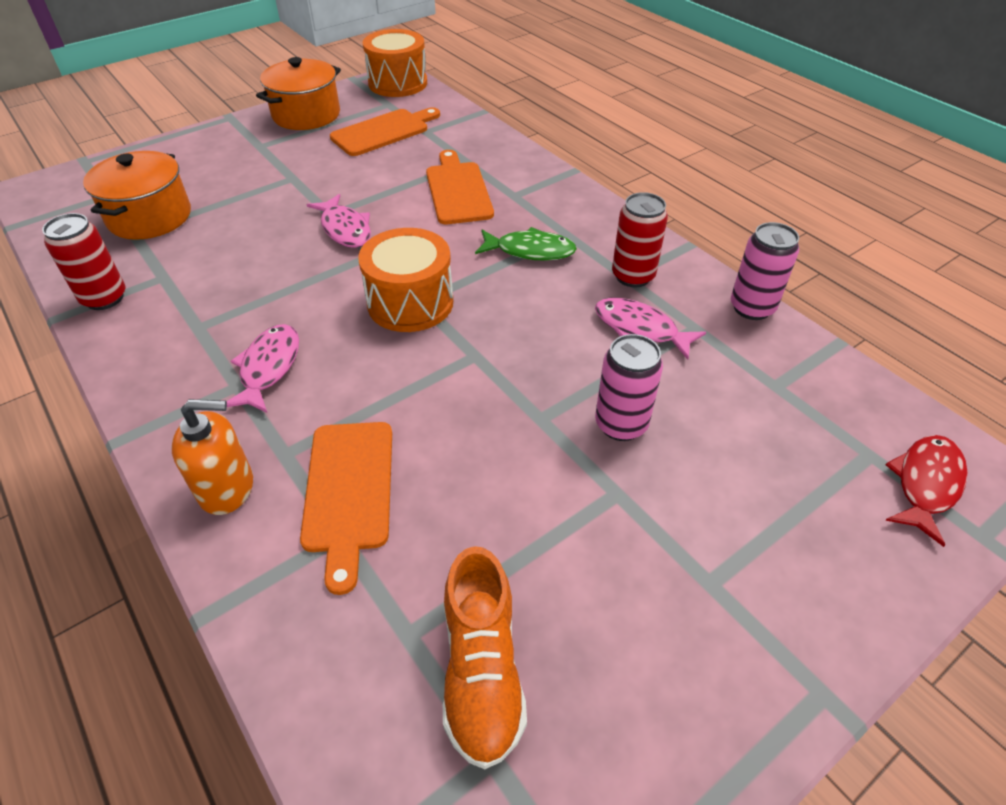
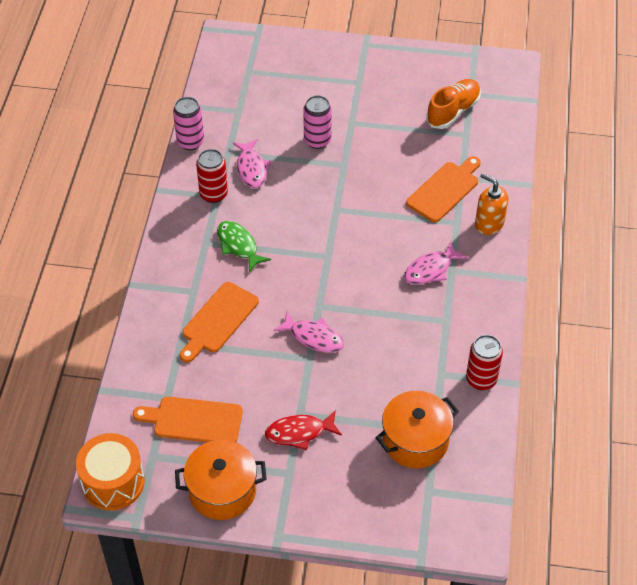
camera: 135 degrees left, 5 degrees up
pink fish [307,194,371,248] -> pink fish turned 105 degrees clockwise [273,311,344,353]
orange drum [358,228,453,332] -> none
red fish [885,435,967,547] -> red fish moved to [265,410,342,450]

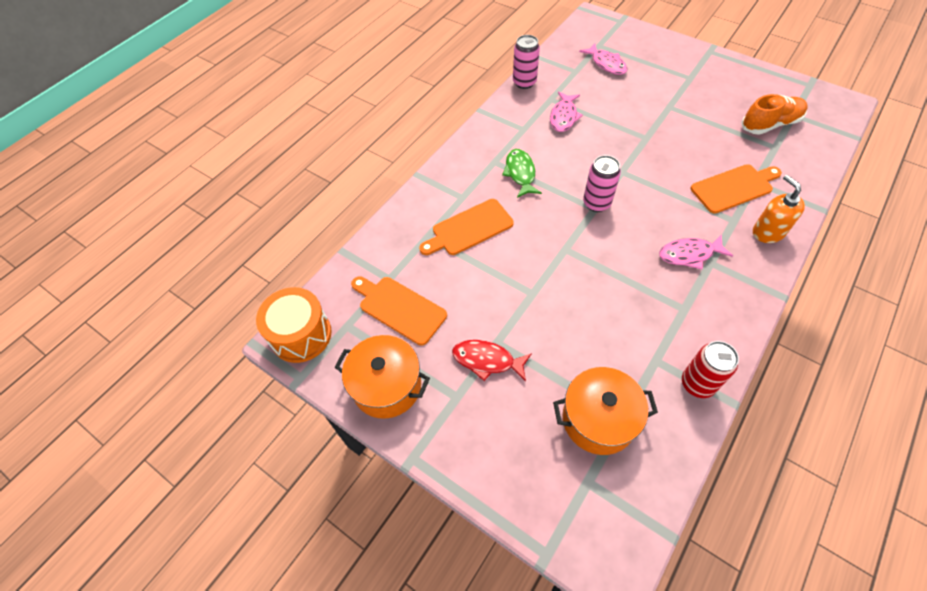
camera: 30 degrees right, 5 degrees up
red can [196,149,228,203] -> none
pink fish [273,311,344,353] -> pink fish moved to [579,43,627,75]
pink can [303,95,332,149] -> pink can moved to [583,155,621,212]

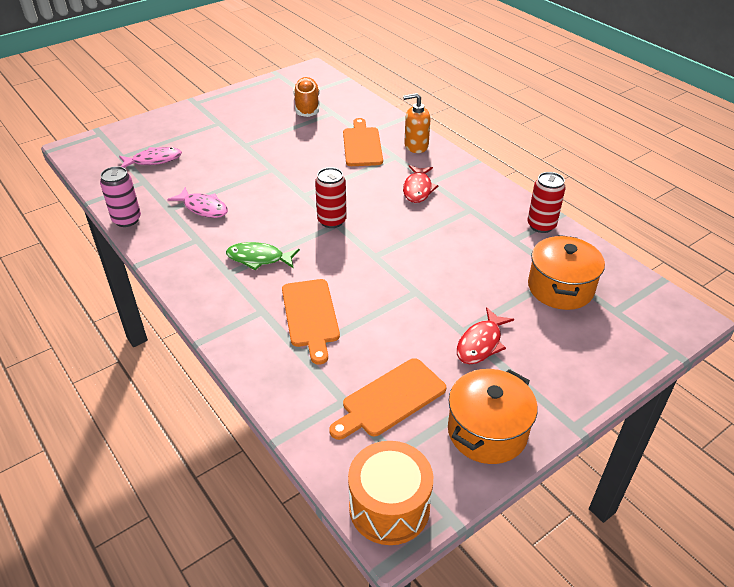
camera: 75 degrees left, 15 degrees down
pink can [583,155,621,212] -> red can [315,167,347,228]
pink fish [659,234,733,269] -> red fish [403,165,438,203]

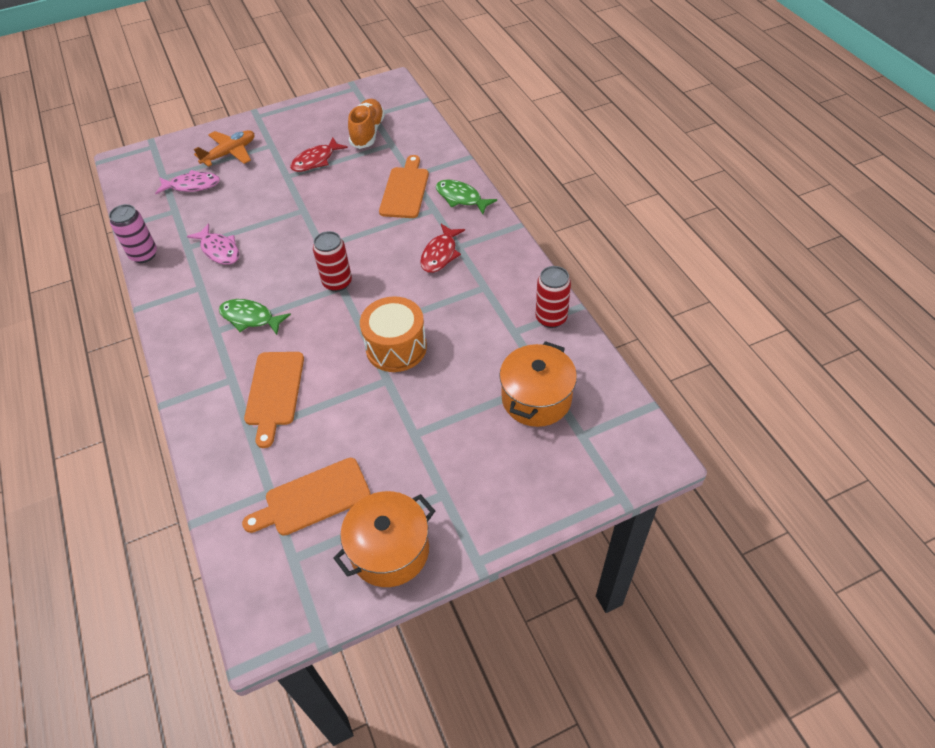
camera: 15 degrees right, 10 degrees up
orange drum [348,441,433,545] -> orange drum moved to [360,296,427,372]
orange soap dispenser [403,93,431,153] -> green fish [436,180,497,214]
red fish [457,307,514,364] -> red fish moved to [290,137,348,172]
none -> orange plane [194,130,254,167]

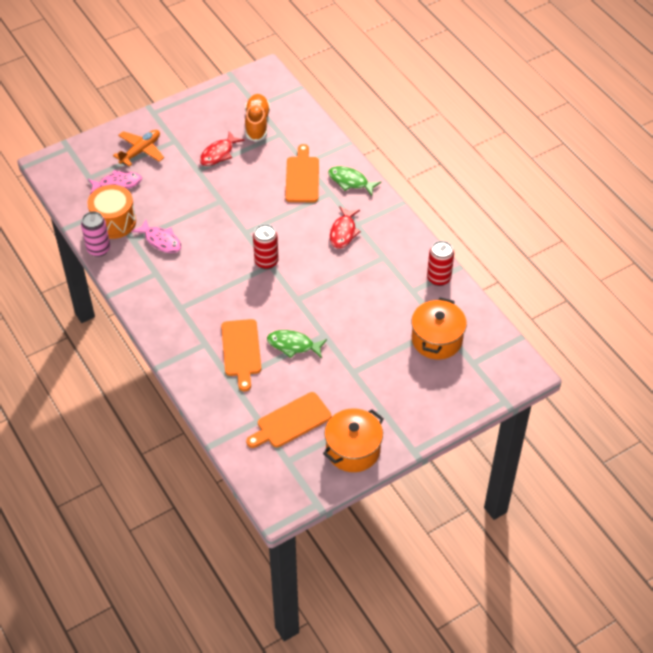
camera: 10 degrees left, 0 degrees up
green fish [219,299,291,335] -> green fish moved to [267,330,327,358]
orange drum [360,296,427,372] -> orange drum moved to [87,185,136,239]

